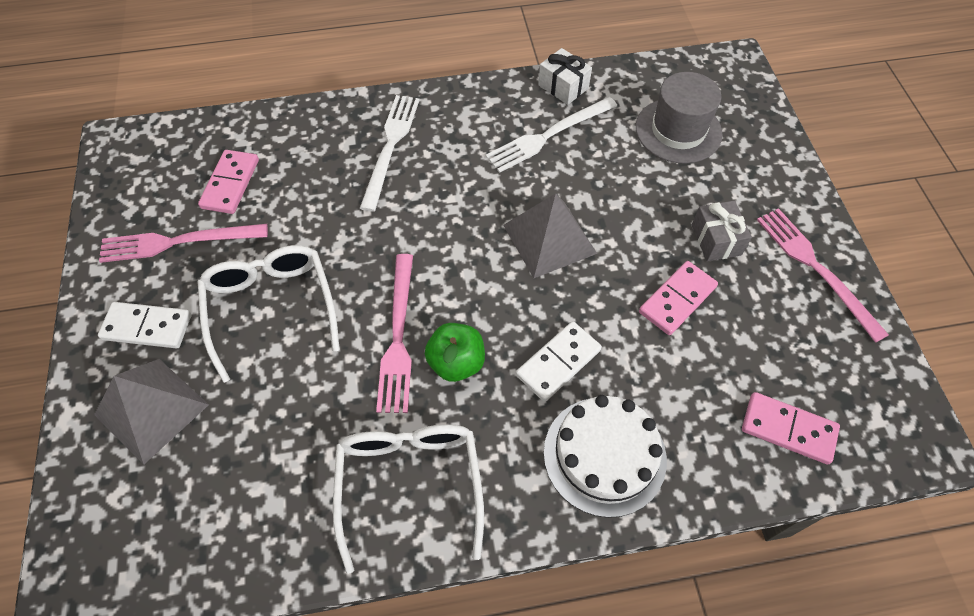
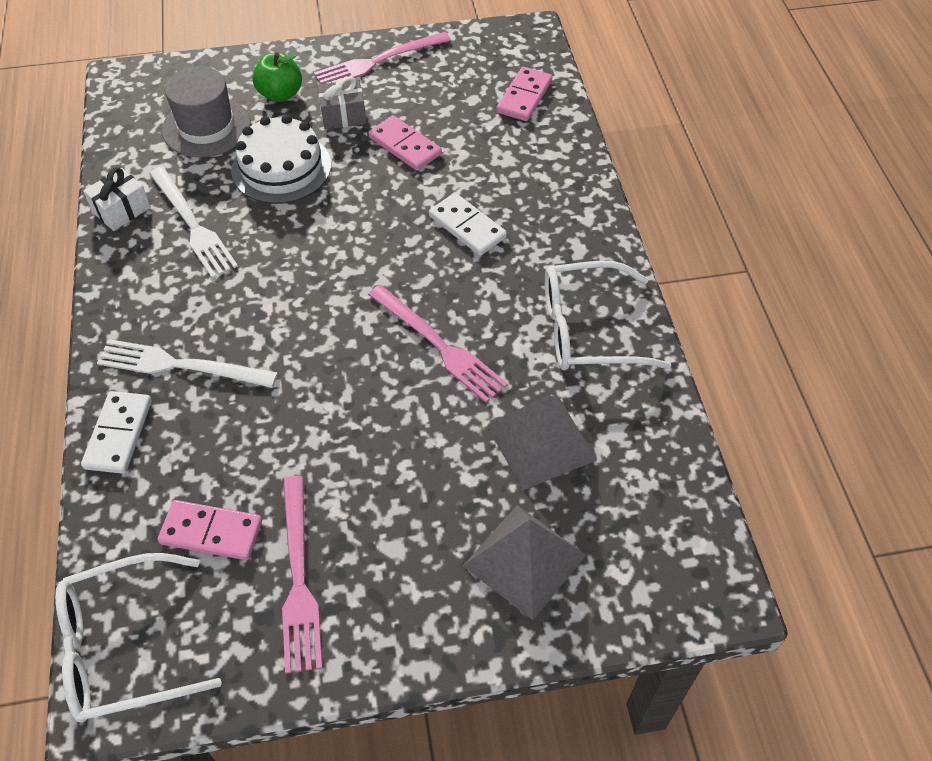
camera: 90 degrees left, 5 degrees down
white domino [98,302,191,349] -> white domino moved to [81,391,152,474]
white glasses [198,245,340,383] -> white glasses moved to [55,553,222,723]
pink fork [376,254,413,413] -> pink fork turned 45 degrees clockwise [368,285,508,403]
green apple [425,323,485,382] -> green apple moved to [253,52,302,102]
grey pyramid [503,193,597,278] -> grey pyramid moved to [487,395,597,490]
white cake [544,395,667,518] -> white cake moved to [231,115,331,204]

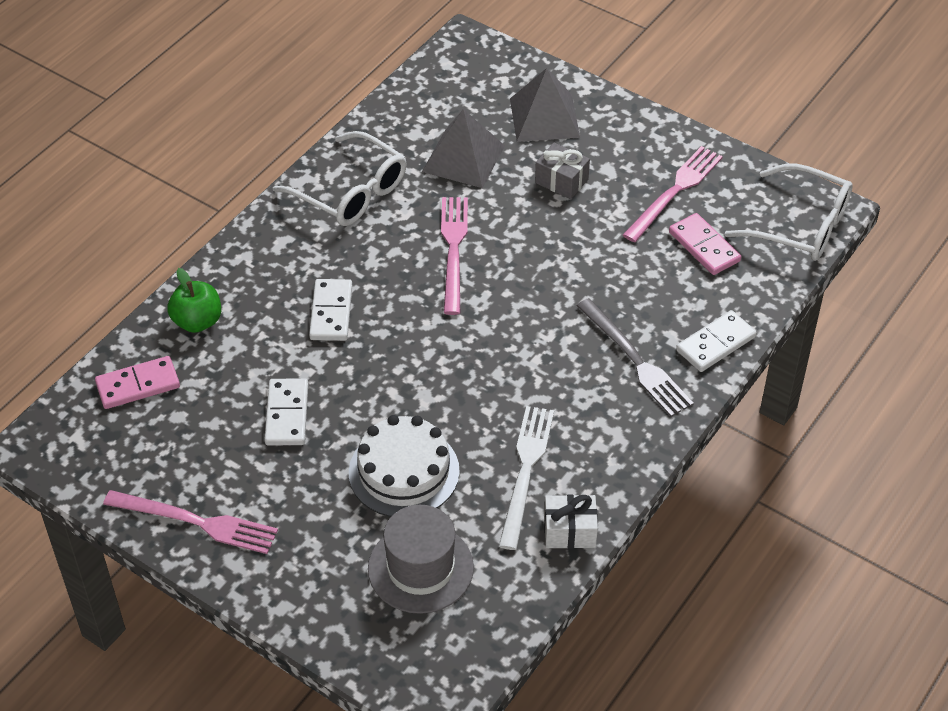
camera: 135 degrees left, 5 degrees down
white fork [97,339,278,388] -> grey fork [576,298,694,417]
green apple [253,52,302,102] -> green apple moved to [167,268,221,333]
grey gift [317,76,366,130] -> grey gift moved to [535,142,590,199]
pink domino [369,115,442,171] -> white domino [264,378,308,446]

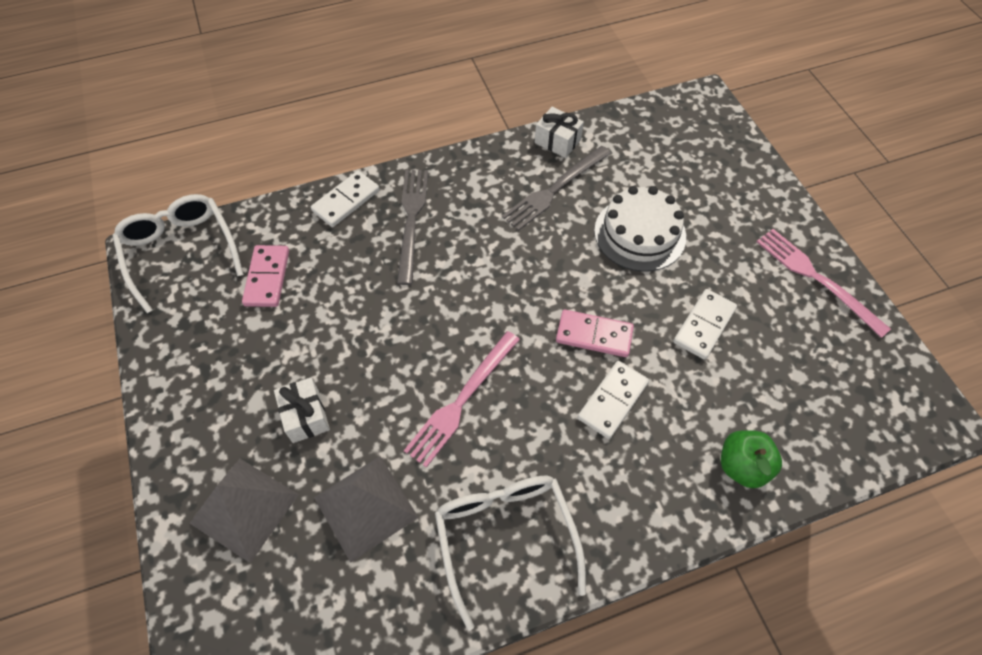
camera: 145 degrees left, 10 degrees up
pink domino [95,356,180,409] -> pink domino moved to [556,310,634,357]
grey hat [368,505,474,614] -> none
white fork [499,406,554,550] -> grey fork [502,146,611,231]
grey gift [535,142,590,199] -> white gift [274,377,330,443]
pink fork [623,146,723,242] -> none
white domino [676,310,757,372] -> white domino turned 45 degrees counterclockwise [311,171,380,227]

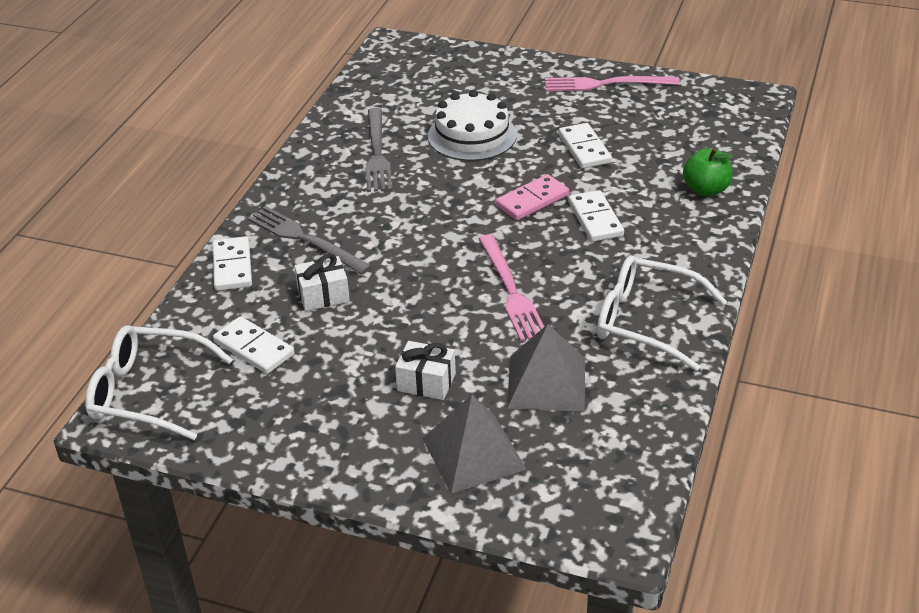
camera: 50 degrees left, 20 degrees down
pink domino [242,245,289,307] -> white domino [213,316,294,374]
white gift [535,107,584,158] -> white gift moved to [294,254,350,311]

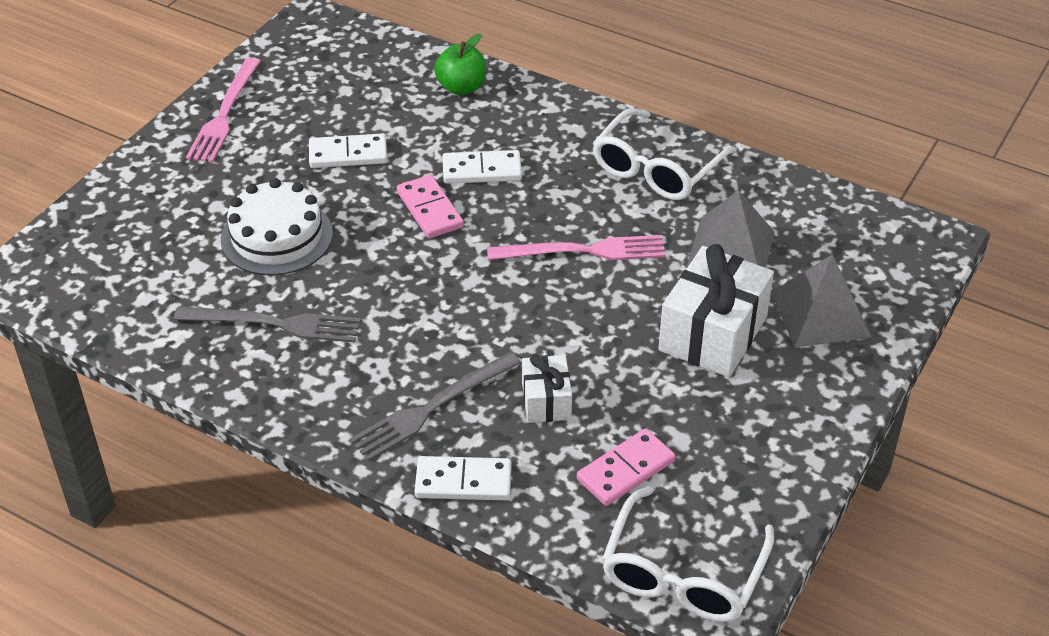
camera: 80 degrees left, 5 degrees up
white domino [213,316,294,374] -> pink domino [577,429,675,506]
white gift [395,341,456,400] -> white gift [658,244,774,377], size x1.84

